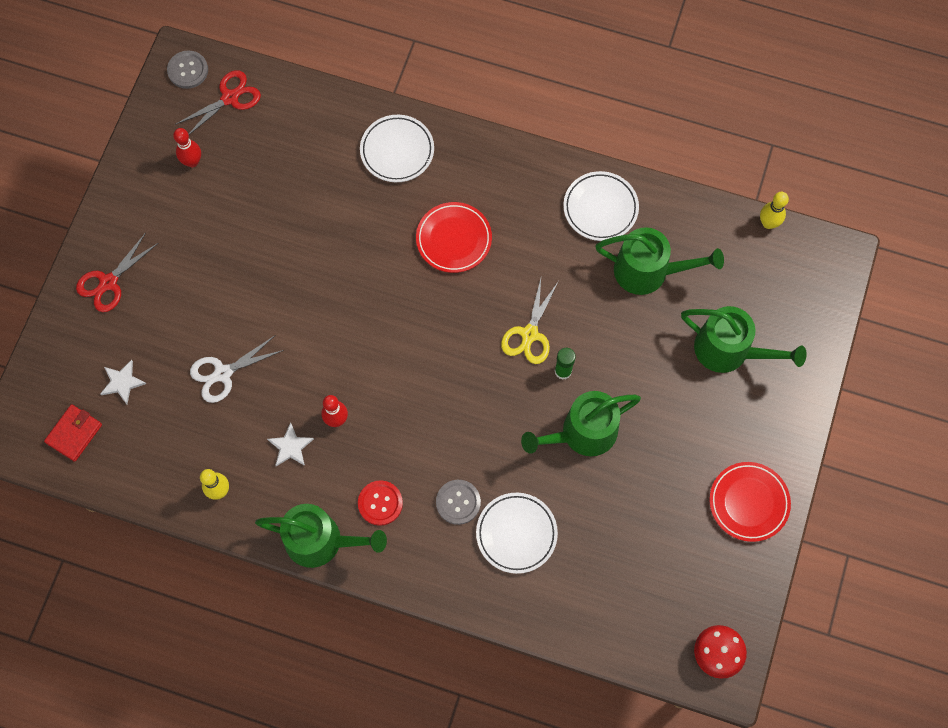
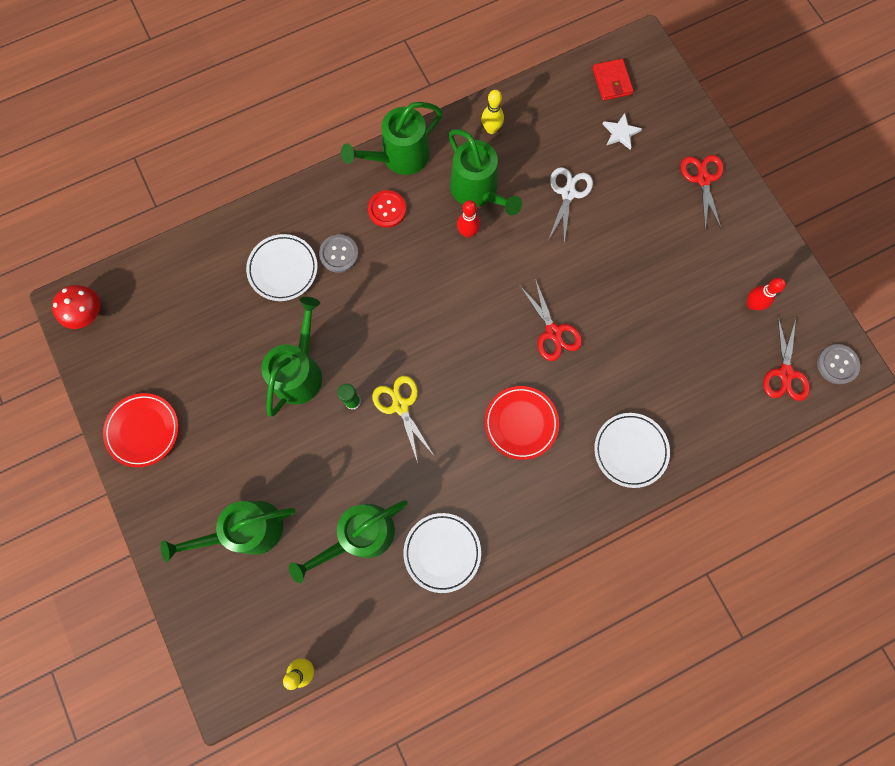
camera: 135 degrees right, 5 degrees up
white star [267,422,314,466] -> green watering can [448,129,522,215]
none -> red scissors [520,279,582,361]

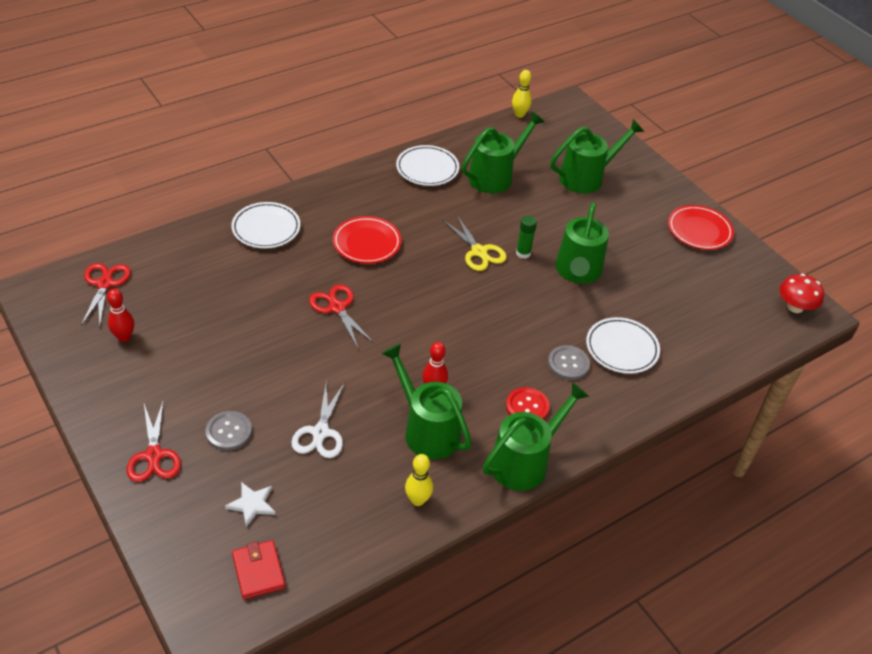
camera: 170 degrees right, 30 degrees down
grey button [817,344,860,384] -> grey button moved to [205,411,252,451]

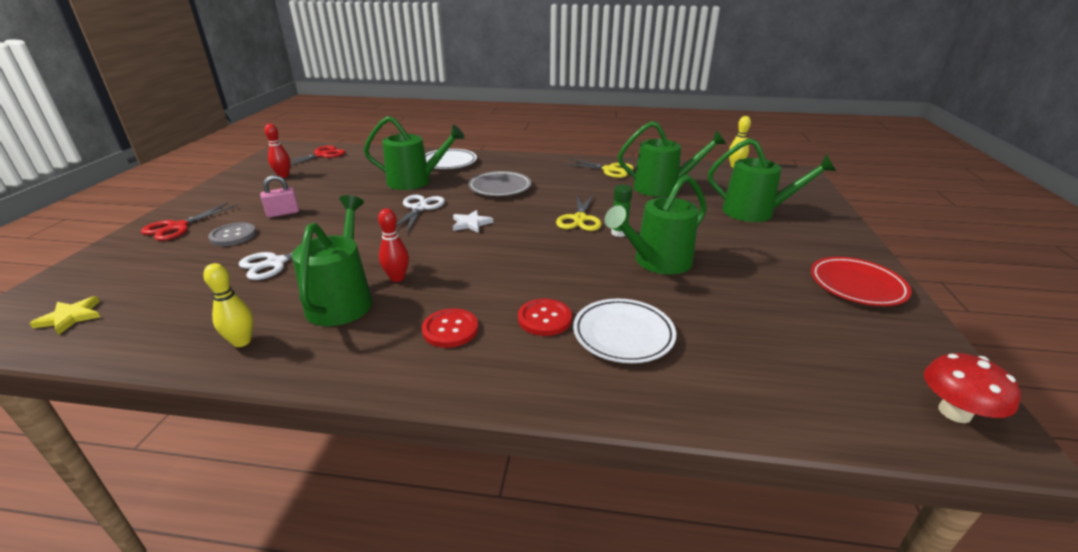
camera: 45 degrees right, 15 degrees down
white star [225,482,276,527] -> white star moved to [453,210,493,233]
red wallet [232,540,285,599] -> yellow star [29,296,100,335]
red scissors [309,284,374,348] -> white scissors [396,195,445,233]
red plate [333,216,401,264] -> grey plate [468,171,531,196]
white plate [396,145,459,186] -> yellow scissors [564,158,634,178]
green watering can [483,382,589,491] -> green watering can moved to [364,116,465,190]
grey button [548,345,590,380] -> red button [518,299,572,336]
none -> pink padlock [260,175,299,218]

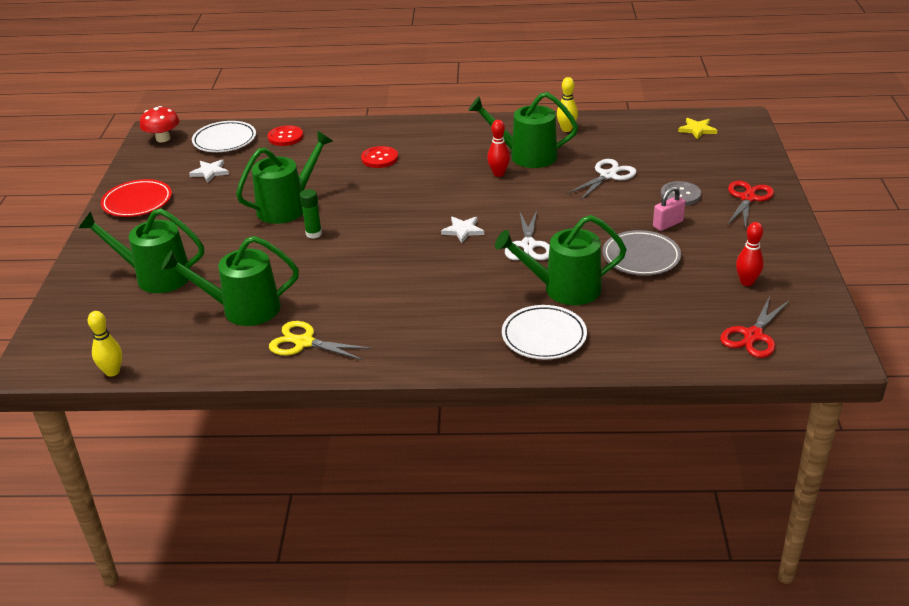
camera: 175 degrees right, 5 degrees up
green watering can [292,195,372,326] -> green watering can turned 105 degrees clockwise [468,92,578,168]
red button [422,308,478,348] -> red button moved to [268,125,303,146]
grey plate [468,171,531,196] -> grey plate moved to [603,230,681,276]
yellow scissors [556,195,602,231] -> none
white plate [573,298,676,363] -> white plate moved to [192,121,256,152]
none -> white star [189,159,229,183]

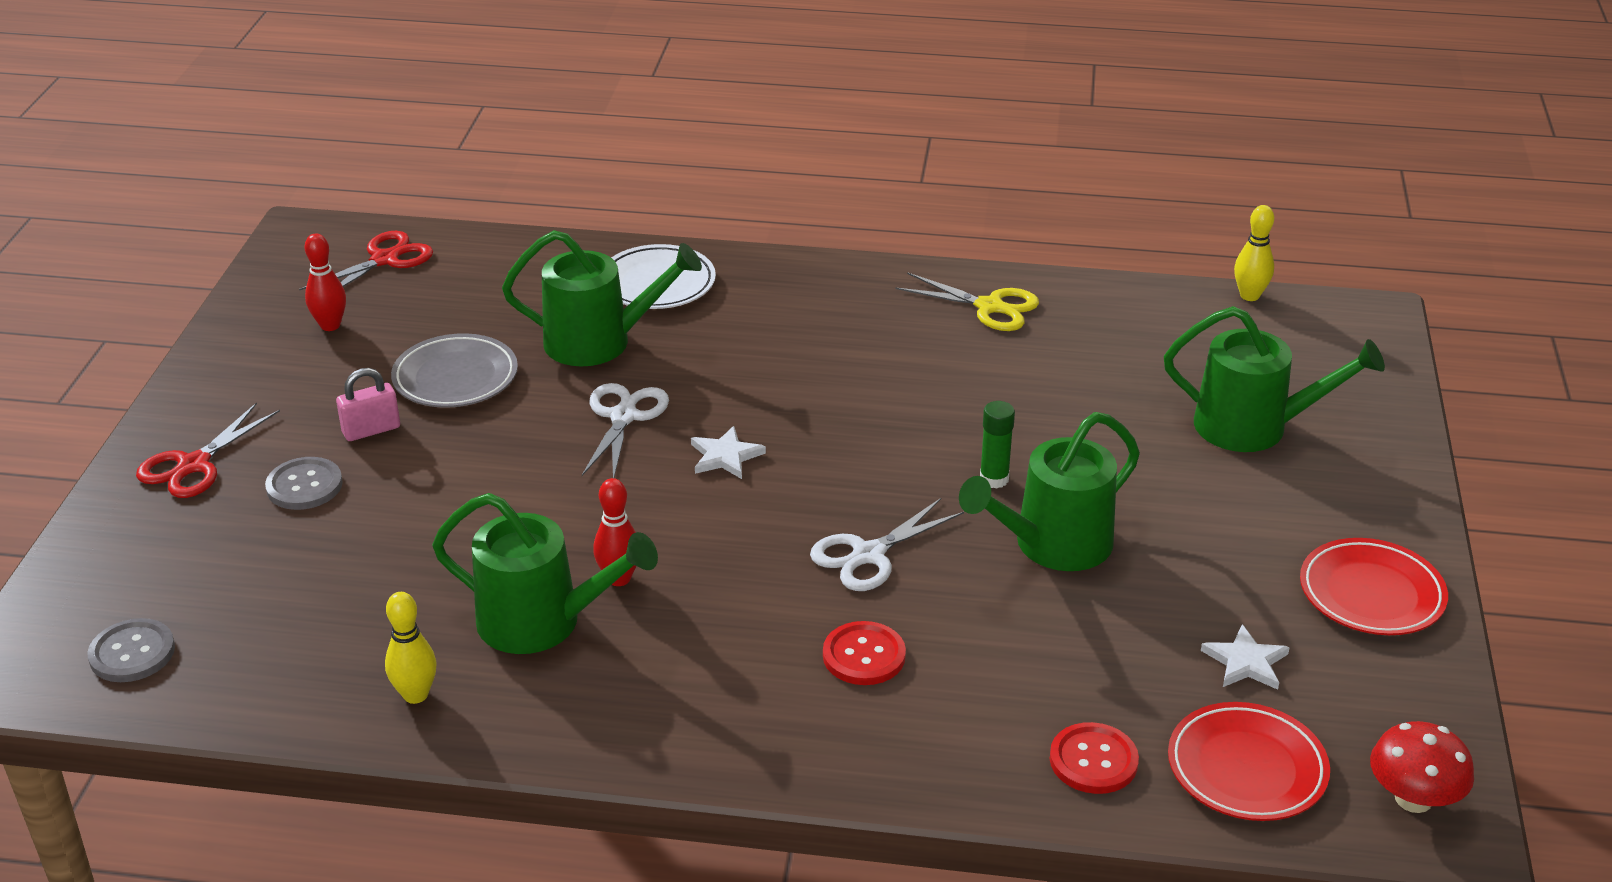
camera: 175 degrees left, 0 degrees up
green watering can [161,236,299,326] -> none
white plate [192,121,256,152] -> red plate [1168,702,1330,821]
white scissors [567,159,637,201] -> white scissors moved to [810,498,964,591]
yellow star [678,118,717,140] -> grey button [87,618,175,682]

